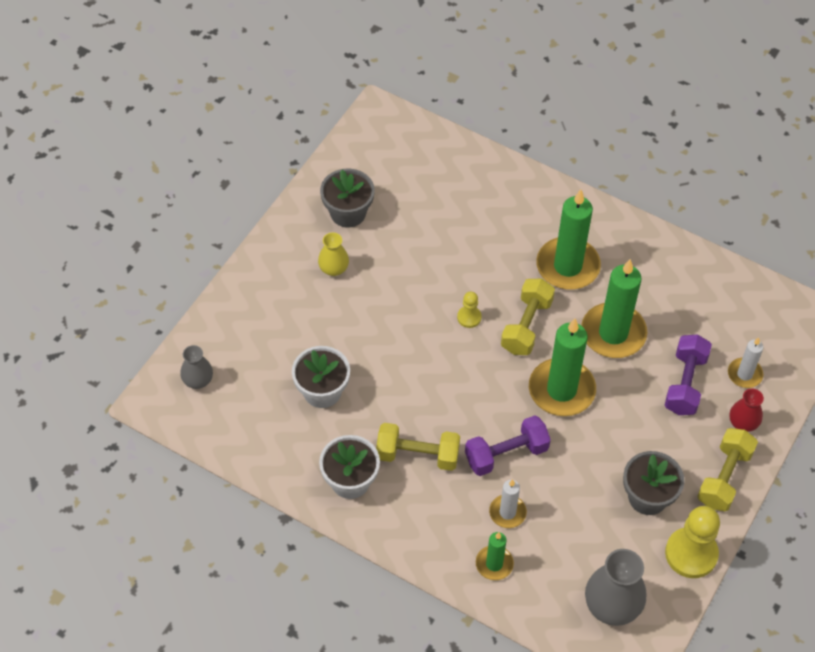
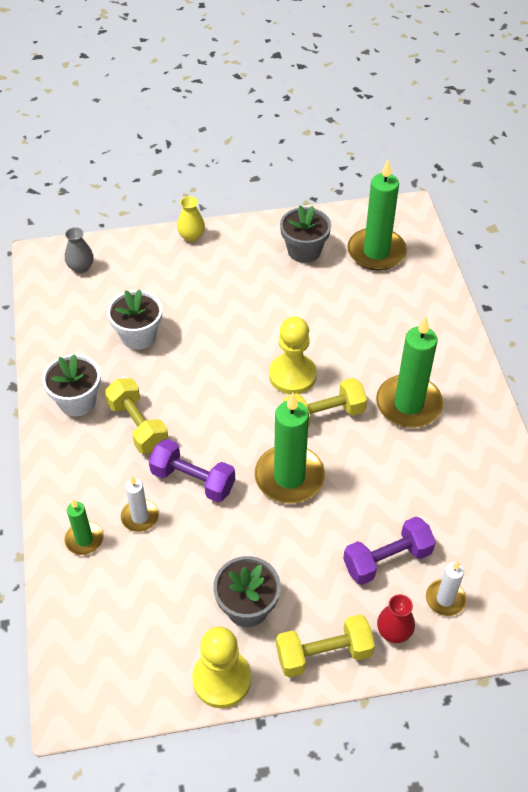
camera: 50 degrees right, 5 degrees down
yellow vase [318,232,349,276] -> yellow vase moved to [177,196,205,242]
yellow pawn [457,292,482,328] -> yellow pawn [269,316,317,395], size x1.98
green candle [581,259,647,358] -> green candle moved to [347,160,407,271]
grey vase [585,549,646,626] -> none

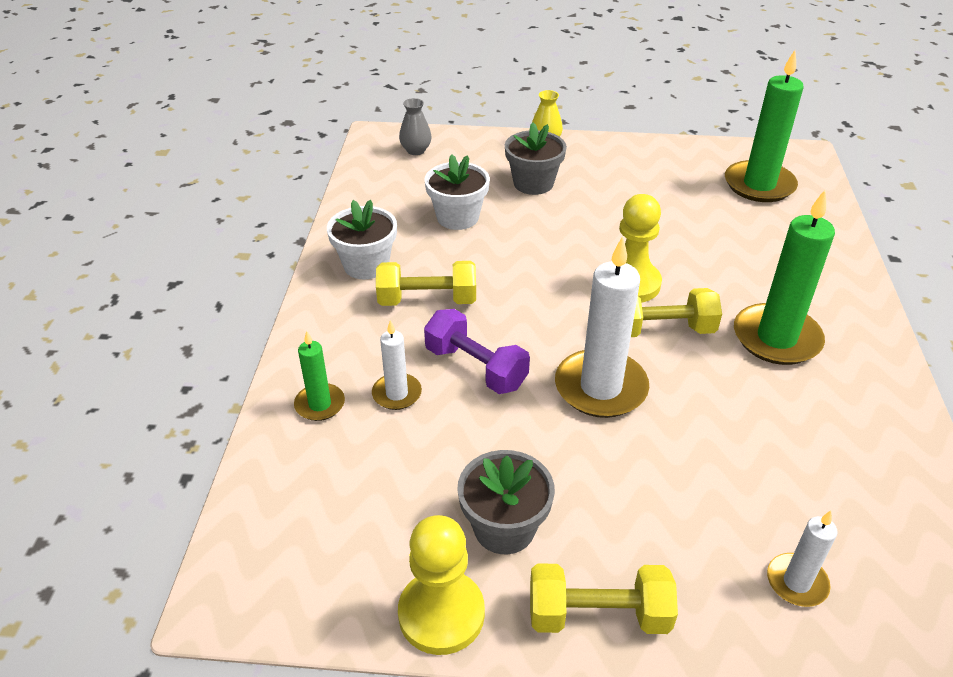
camera: 15 degrees right, 10 degrees down
yellow dumbbell [105,378,168,454] -> yellow dumbbell turned 75 degrees counterclockwise [376,261,476,306]
green candle [255,393,325,504] -> white candle [555,236,649,418]
grey flower pot [280,205,331,263] -> grey flower pot moved to [505,122,567,195]
purple dumbbell [343,517,436,585] -> none
red vase [377,594,415,643] -> none

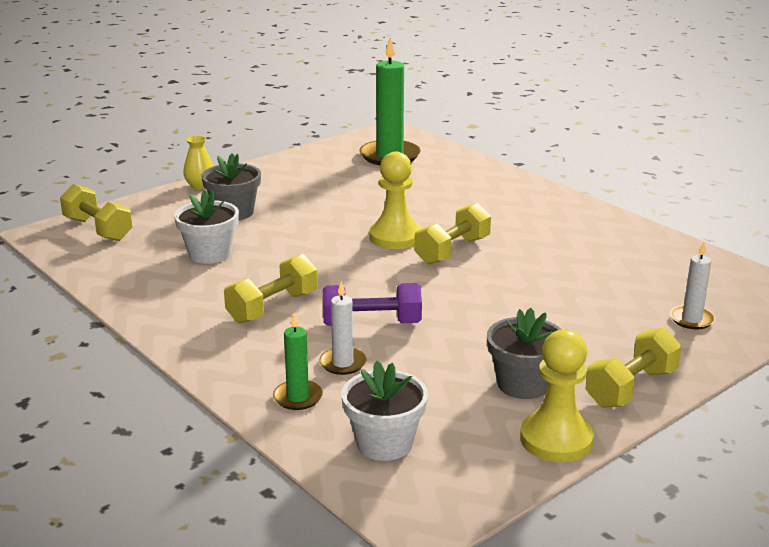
camera: 45 degrees left, 15 degrees down
white flower pot [327,200,397,280] -> white flower pot moved to [341,361,428,461]
grey vase [399,98,431,155] -> yellow dumbbell [60,184,133,241]
white candle [555,236,649,418] -> none
green candle [734,190,835,365] -> none

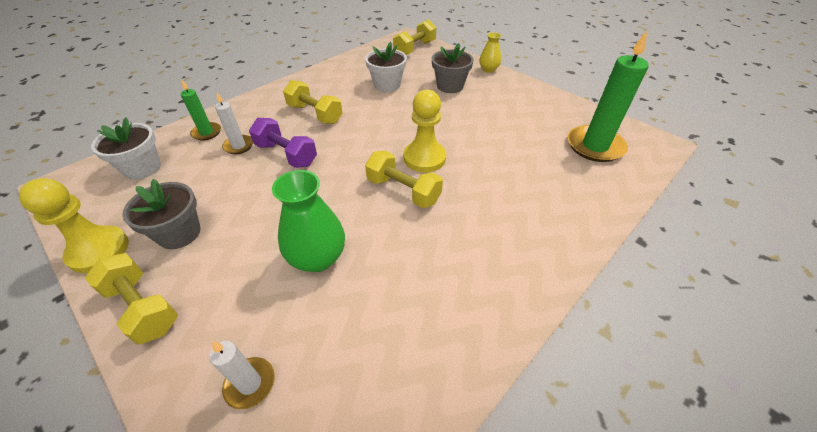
camera: 85 degrees right, 20 degrees up
purple dumbbell [323,283,422,326] -> purple dumbbell turned 45 degrees counterclockwise [249,118,317,168]
none -> green vase [272,170,345,272]

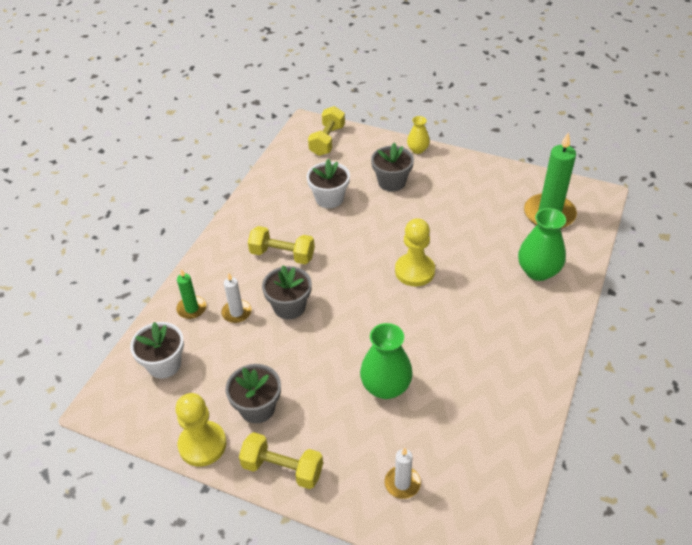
camera: 20 degrees left, 0 degrees up
purple dumbbell [249,118,317,168] -> grey flower pot [262,265,312,320]
yellow dumbbell [365,151,443,208] -> none
none -> green vase [518,208,566,281]

